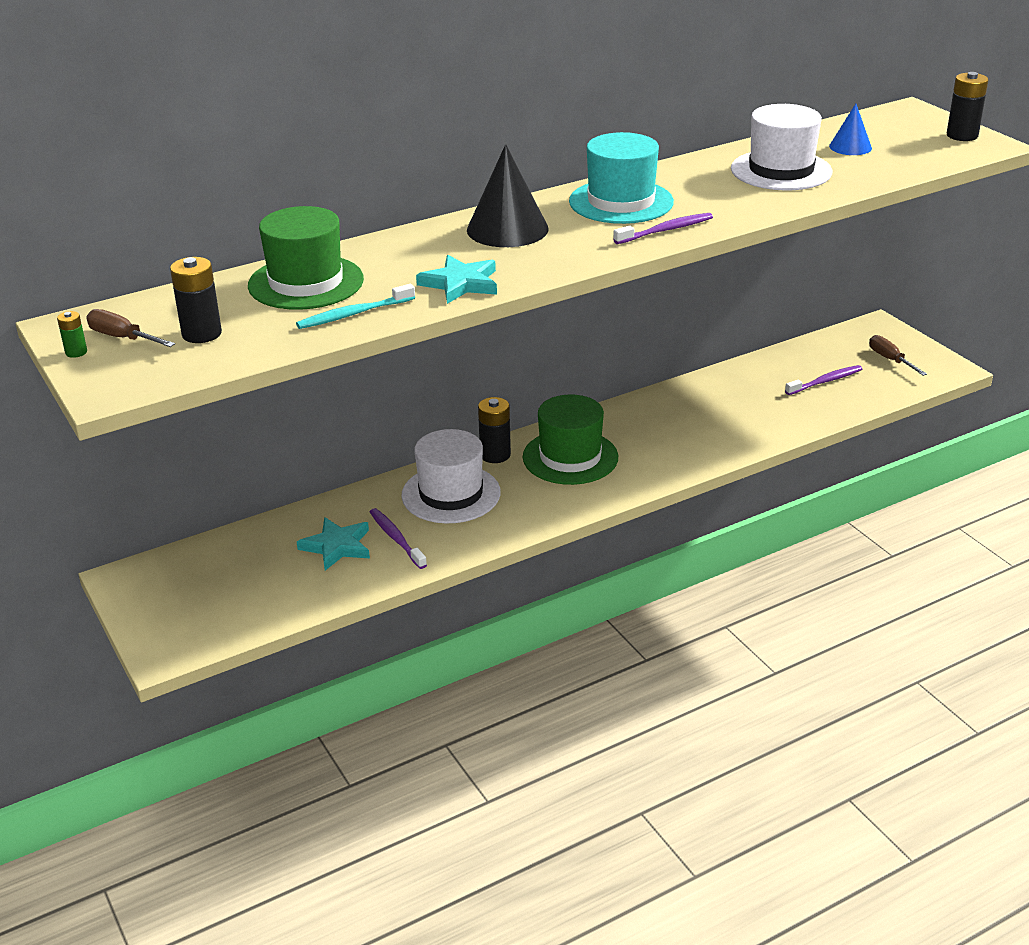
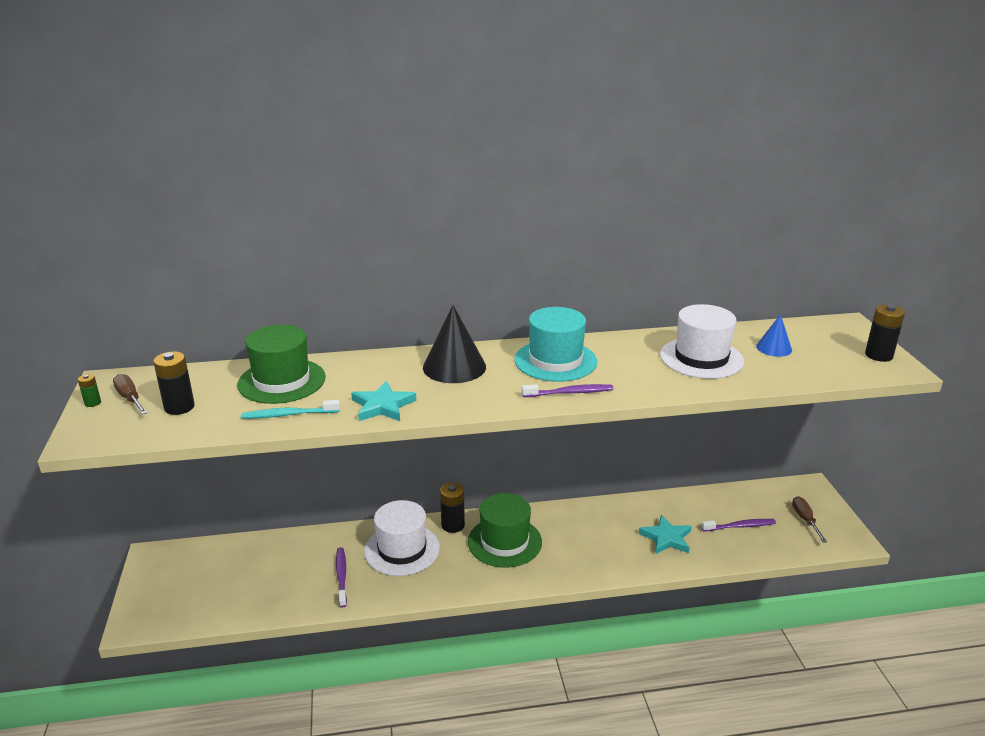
camera: 20 degrees right, 5 degrees down
turquoise star [297,517,370,571] -> turquoise star moved to [639,515,692,554]

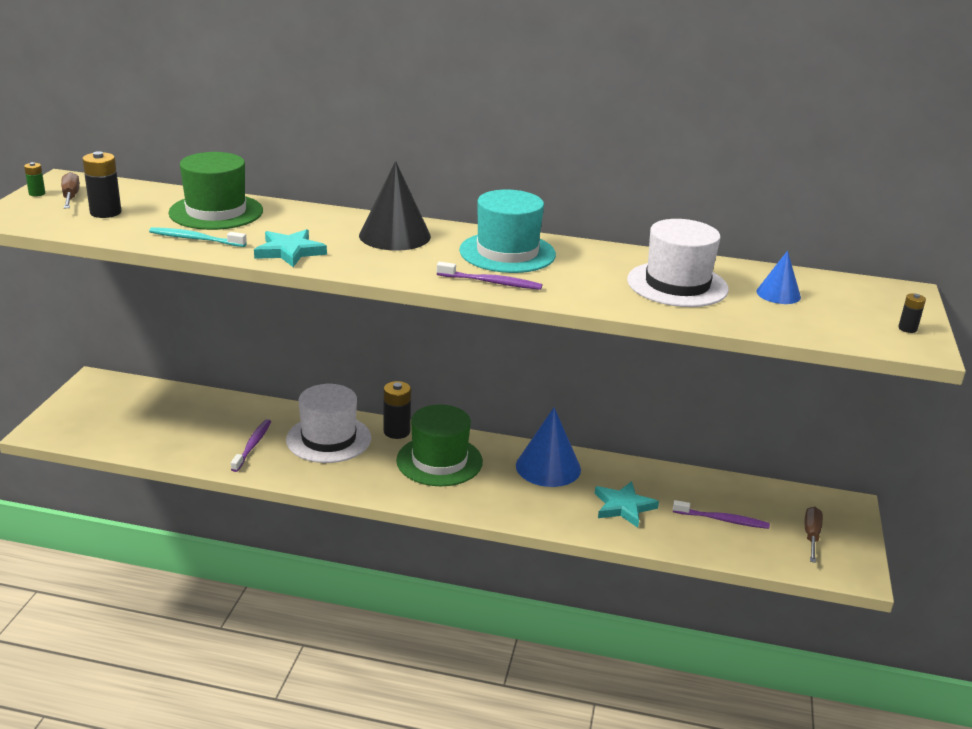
camera: 20 degrees right, 0 degrees up
black battery [865,304,905,362] -> black battery [898,293,926,333], size x0.53
none -> blue cone [516,407,581,487]

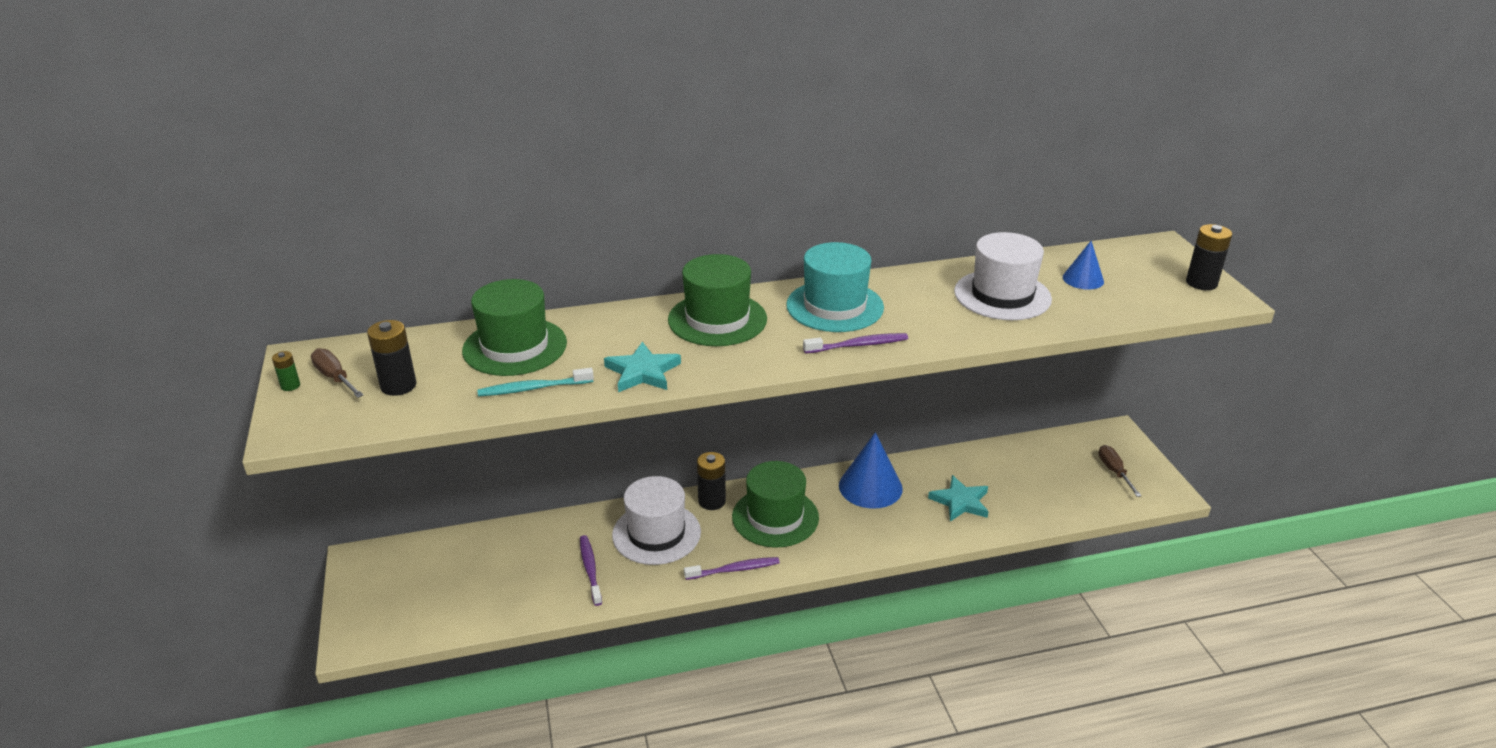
camera: 25 degrees left, 5 degrees up
black cone [359,161,431,251] -> green hat [668,254,767,346]
purple toothbrush [673,500,770,529] -> purple toothbrush moved to [684,557,780,580]
black battery [898,293,926,333] -> black battery [1186,224,1232,290], size x1.87

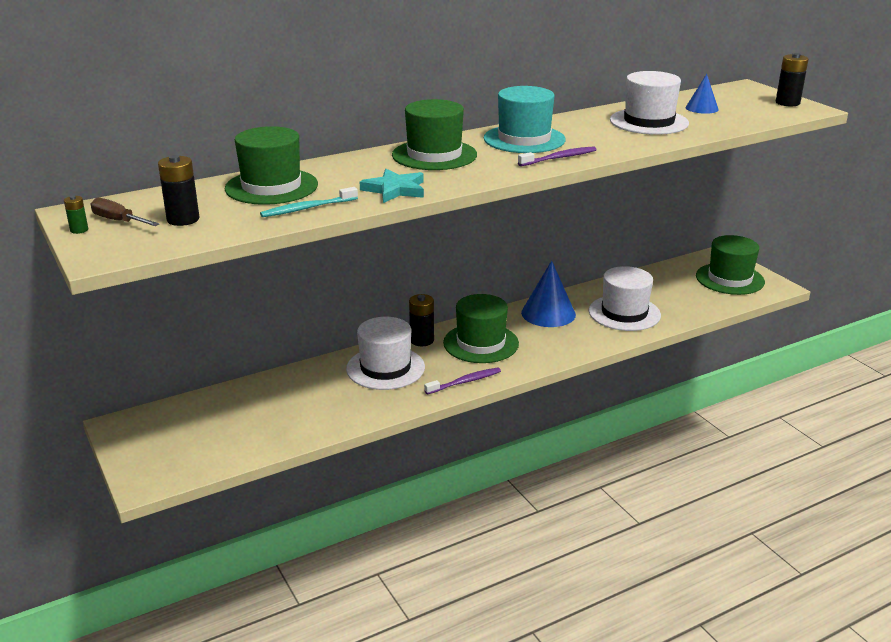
camera: 15 degrees left, 5 degrees down
purple toothbrush [580,535,602,606] -> none
turquoise star [928,475,989,521] -> white hat [589,266,661,331]
brown screwdriver [1099,445,1142,497] -> green hat [696,235,765,295]

